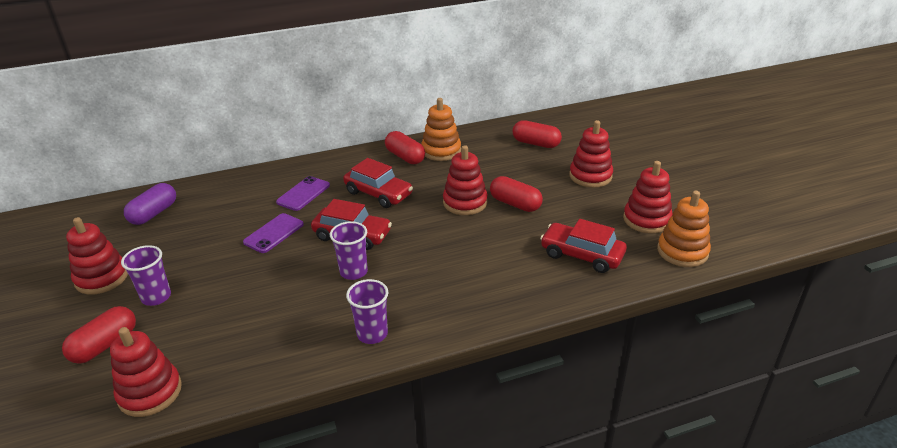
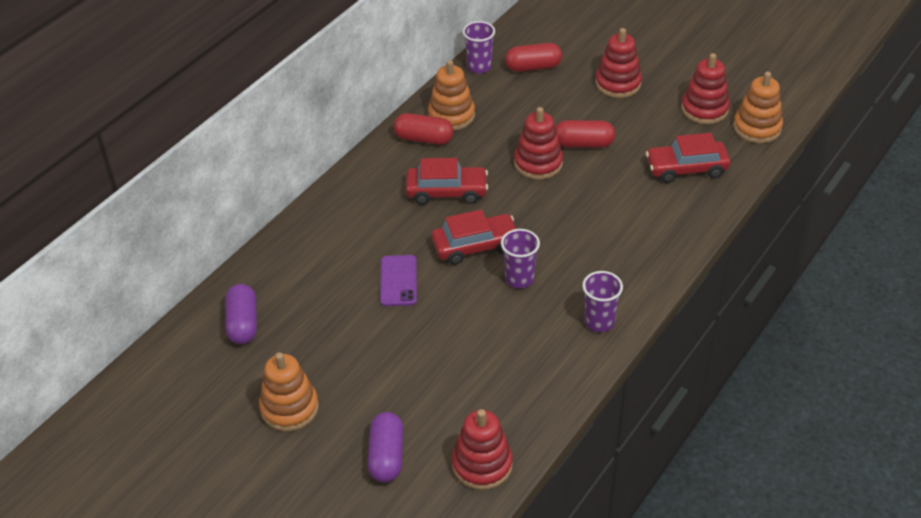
camera: 35 degrees left, 10 degrees up
red capsule [62,306,136,364] -> purple capsule [368,412,403,483]
red stacking toy [66,217,128,295] -> orange stacking toy [259,352,319,431]
purple cup [121,245,171,306] -> purple cup moved to [463,21,495,73]
purple phone [276,176,330,211] -> none

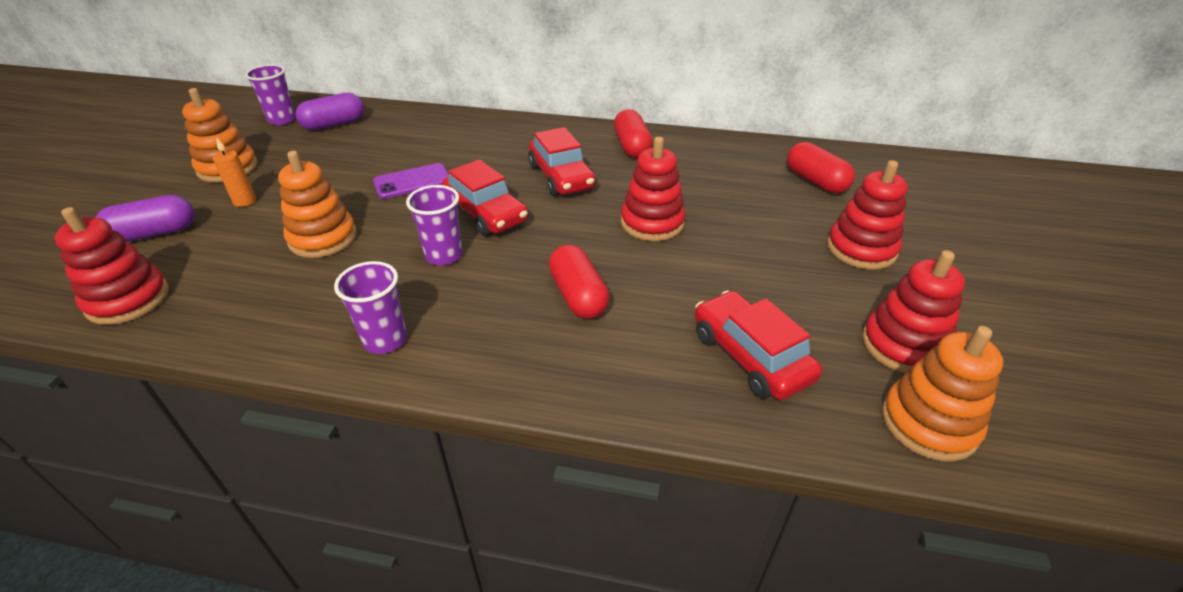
camera: 65 degrees right, 5 degrees down
orange stacking toy [428,60,475,131] -> orange stacking toy moved to [278,151,357,258]
purple cup [463,21,495,73] -> purple cup moved to [245,64,296,125]
red capsule [555,120,615,148] -> red capsule moved to [549,244,610,319]
none -> orange candle [213,137,256,207]

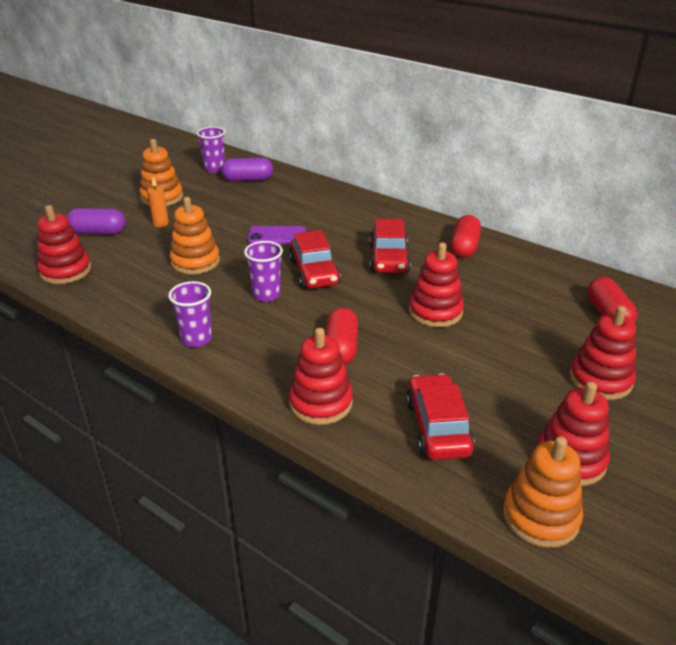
camera: 25 degrees right, 5 degrees down
none -> red stacking toy [289,328,353,425]

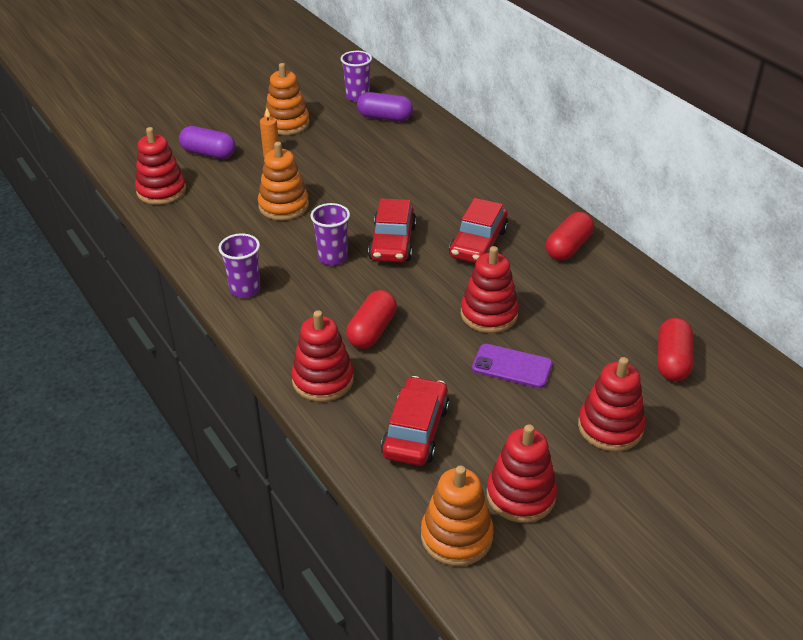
camera: 20 degrees right, 5 degrees up
purple phone [248,226,306,244] -> purple phone moved to [472,344,553,388]

